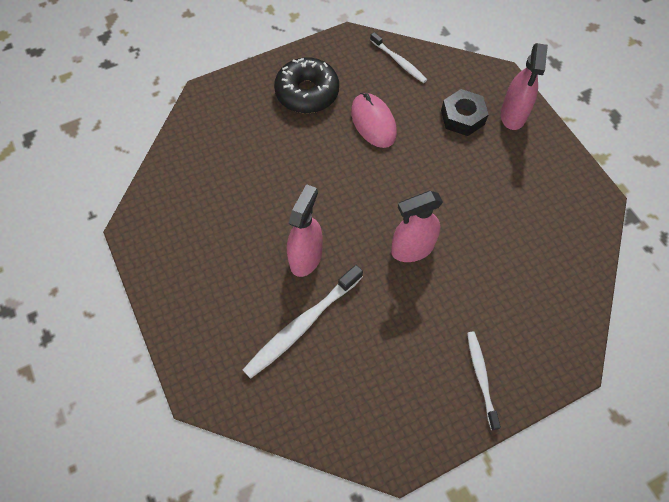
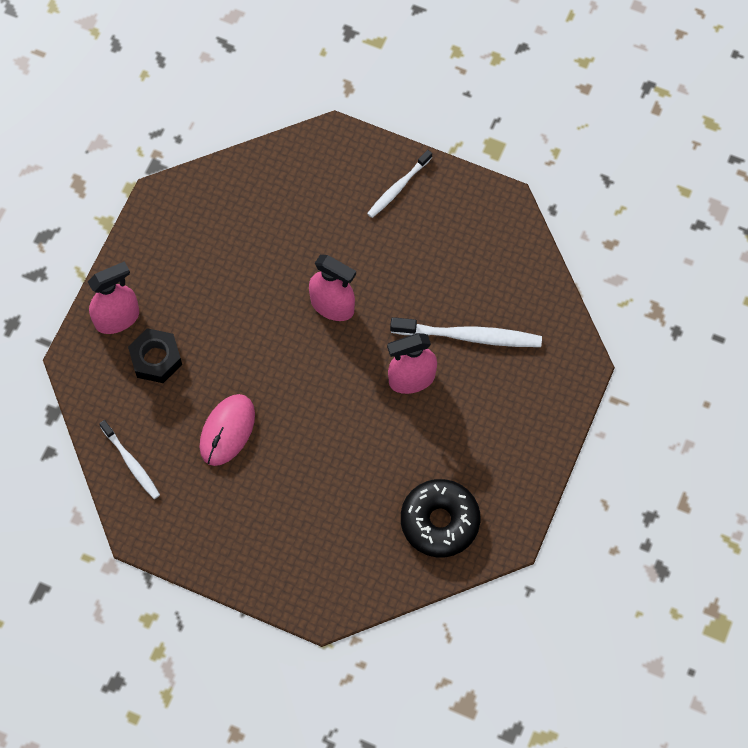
camera: 130 degrees left, 5 degrees up
black donut [274,57,339,113] -> black donut moved to [401,479,480,557]
white toothbrush [370,32,427,83] -> white toothbrush turned 135 degrees clockwise [99,420,160,499]

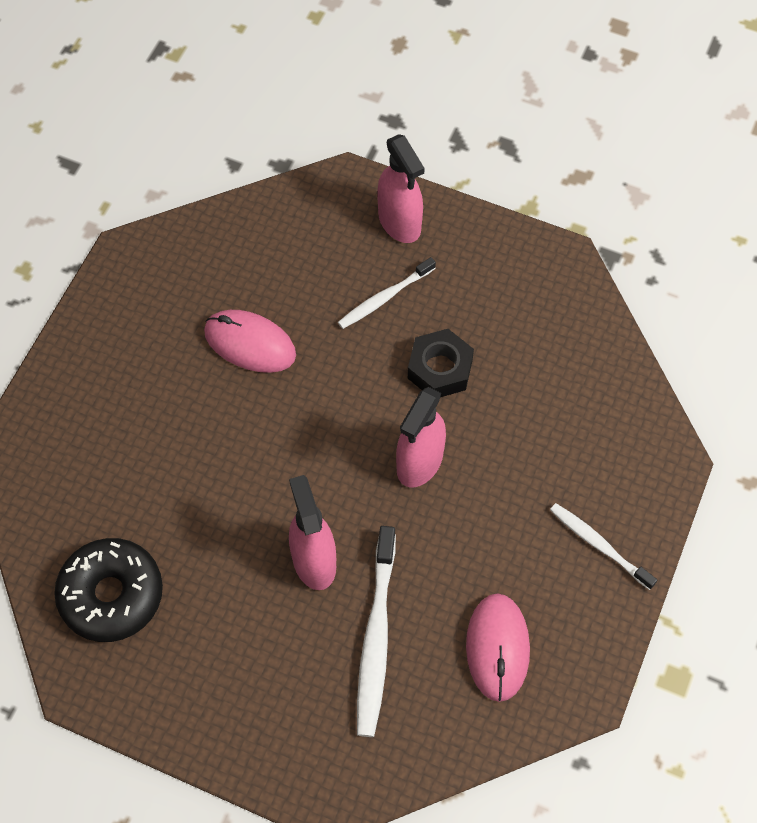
camera: 90 degrees right, 5 degrees down
white toothbrush [99,420,160,499] -> white toothbrush moved to [338,257,436,329]
black nut [128,328,182,383] -> black nut moved to [408,329,474,397]
none -> pink mouse [466,593,530,702]

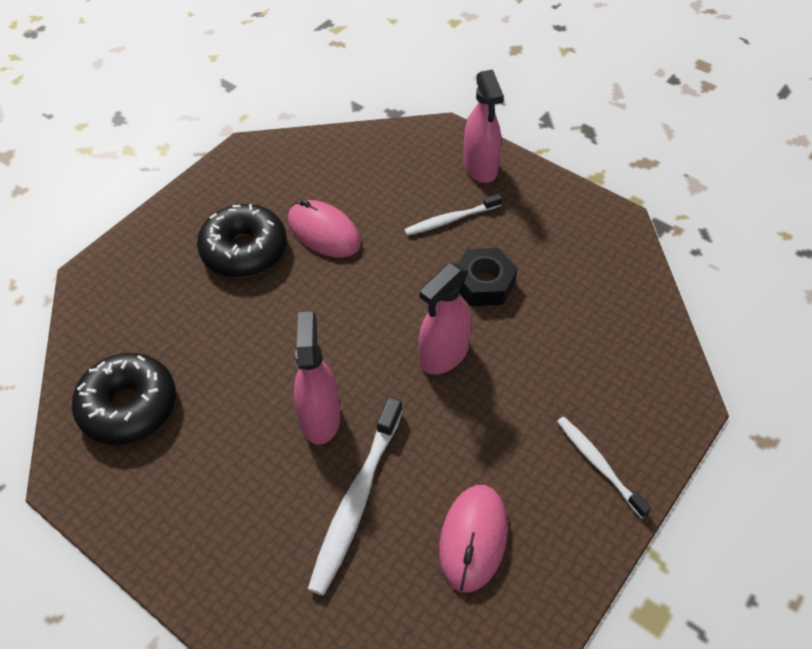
camera: 15 degrees right, 10 degrees down
none -> black donut [197,204,287,278]

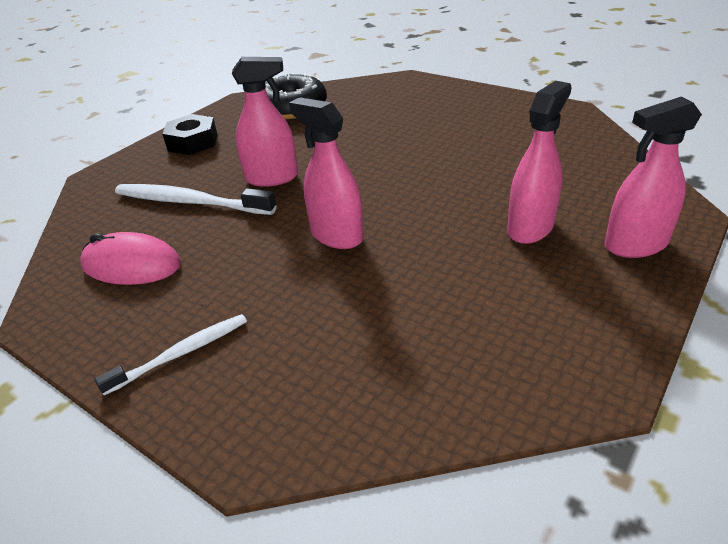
camera: 90 degrees right, 15 degrees down
black donut [197,204,287,278] -> none
pink mouse [288,199,361,258] -> none
white toothbrush [404,194,502,236] -> pink spray bottle [507,81,572,244]
black nut [458,248,518,306] -> black nut moved to [162,114,217,155]

